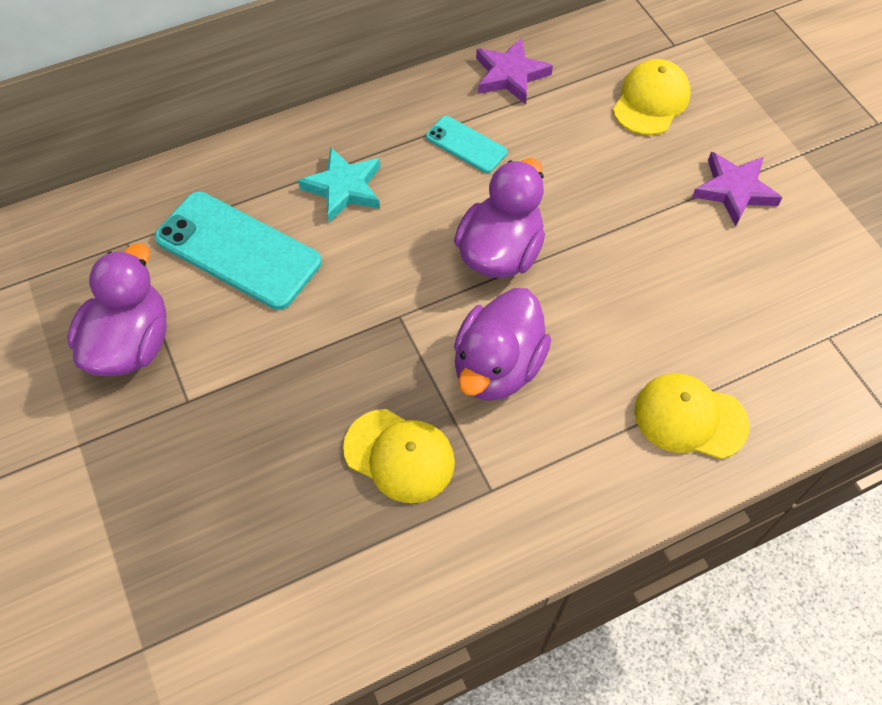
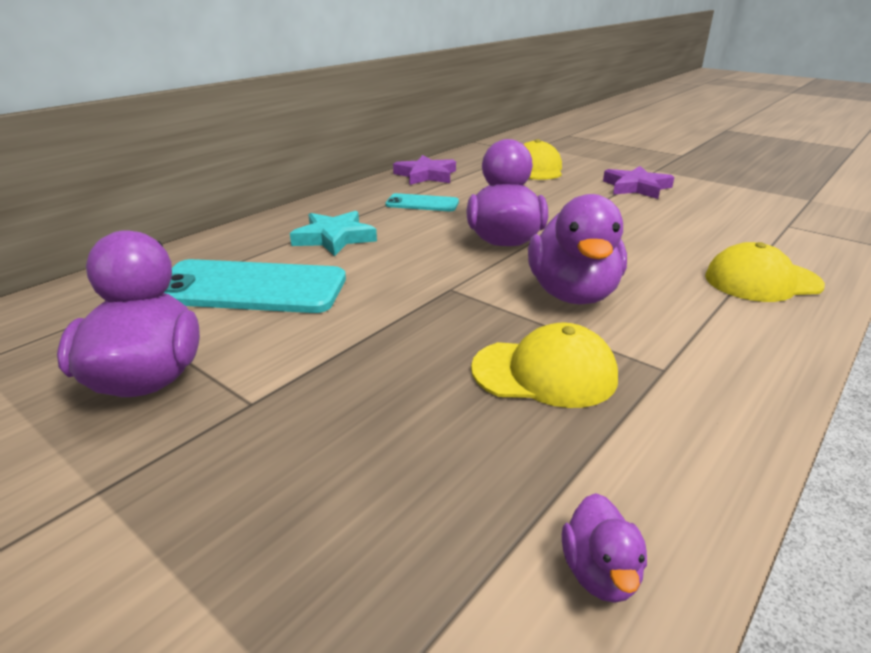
camera: 25 degrees left, 30 degrees down
none -> purple duck [562,493,647,603]

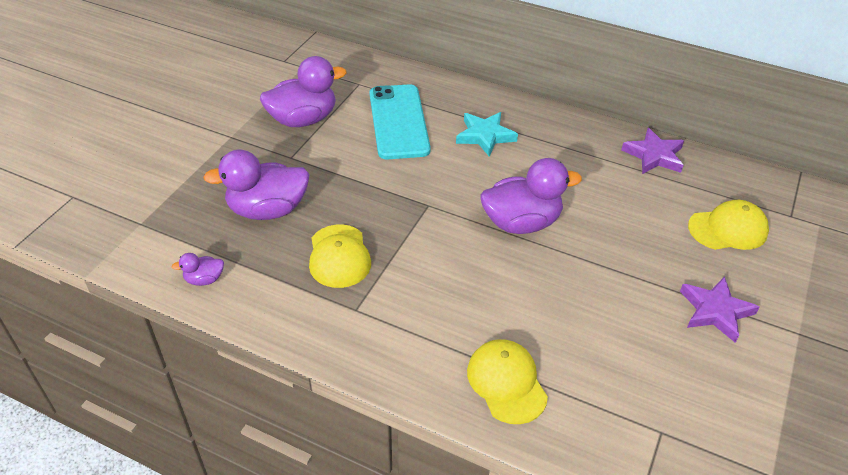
camera: 75 degrees right, 15 degrees up
turquoise phone [385,193,459,211] -> none
purple duck [528,194,627,304] -> purple duck moved to [203,150,309,220]

